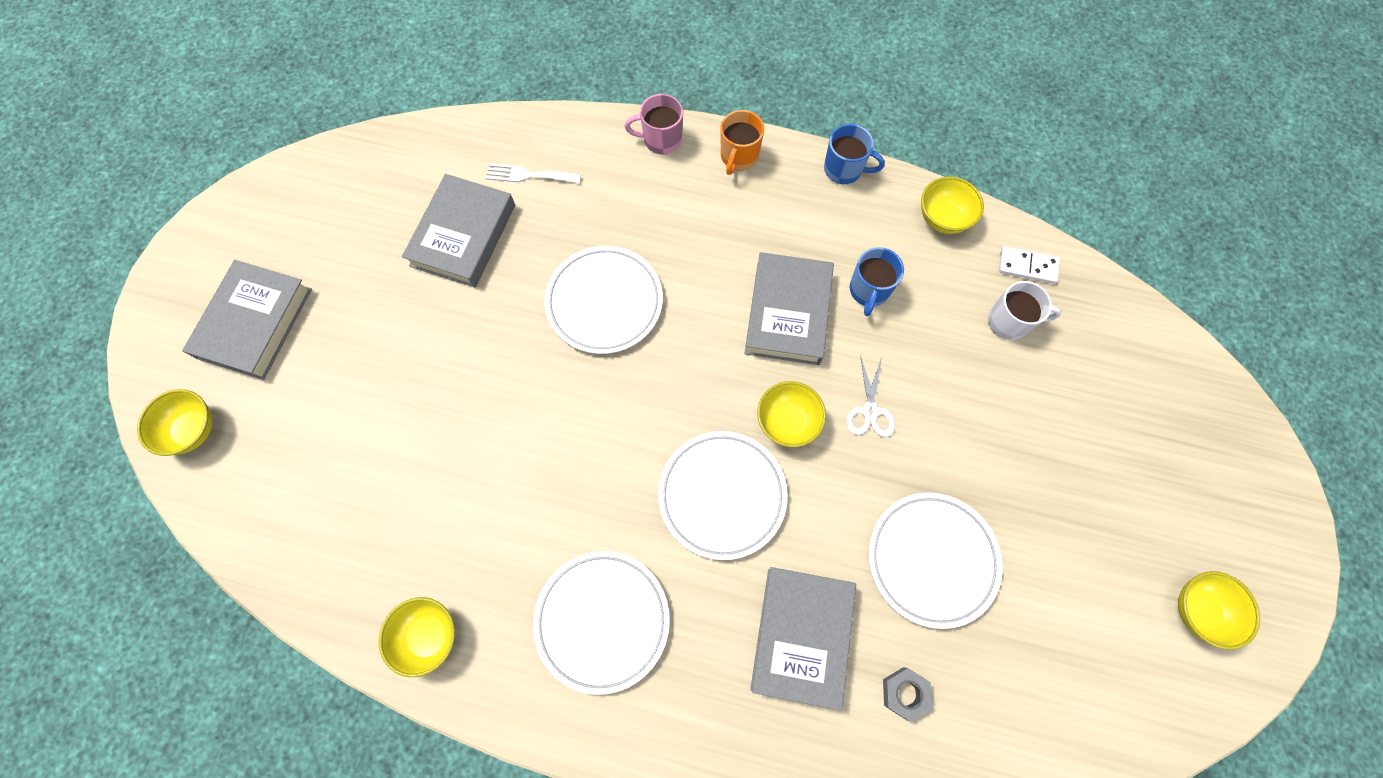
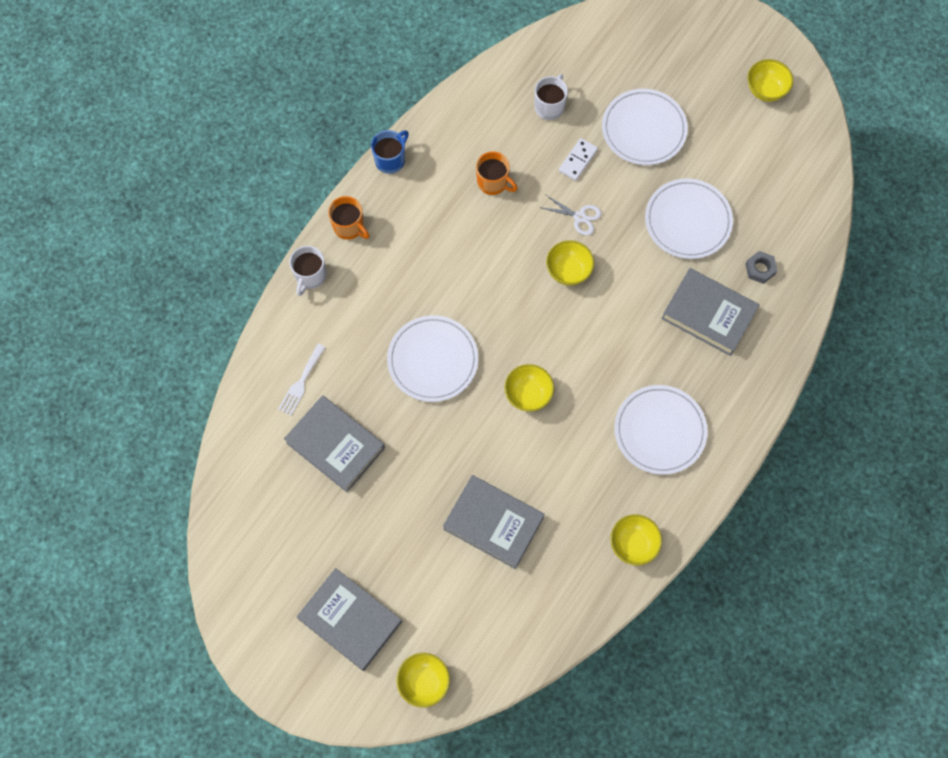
camera: 70 degrees left, 0 degrees up
pink mug [625,94,683,155] -> white mug [289,246,326,296]
white plate [658,431,788,560] -> white plate moved to [602,89,688,165]
grey book [745,252,834,365] -> grey book moved to [443,475,544,569]
blue mug [850,247,904,316] -> orange mug [476,151,518,195]
yellow bowl [921,176,984,234] -> yellow bowl moved to [504,364,554,412]
white domino [999,246,1060,284] -> white domino moved to [559,138,598,181]

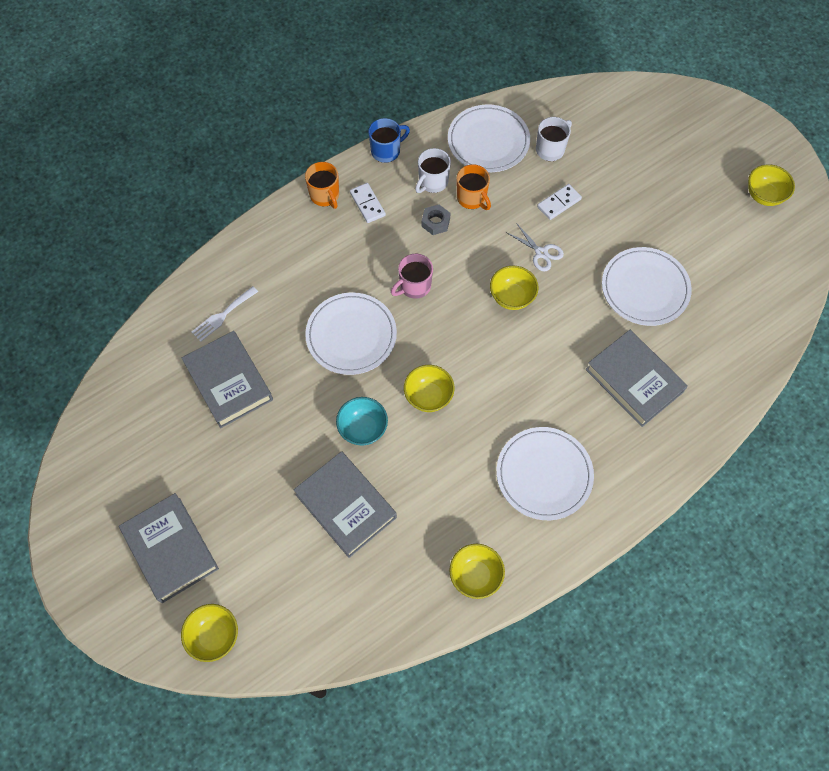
camera: 20 degrees right, 5 degrees down
white mug [289,246,326,296] -> white mug moved to [415,148,451,193]
white plate [602,89,688,165] -> white plate moved to [448,105,530,172]
grey nut [745,251,778,284] -> grey nut moved to [421,205,451,235]
none -> turquoise bowl [336,397,388,446]
none -> white domino [350,183,386,223]
none -> pink mug [391,254,433,299]

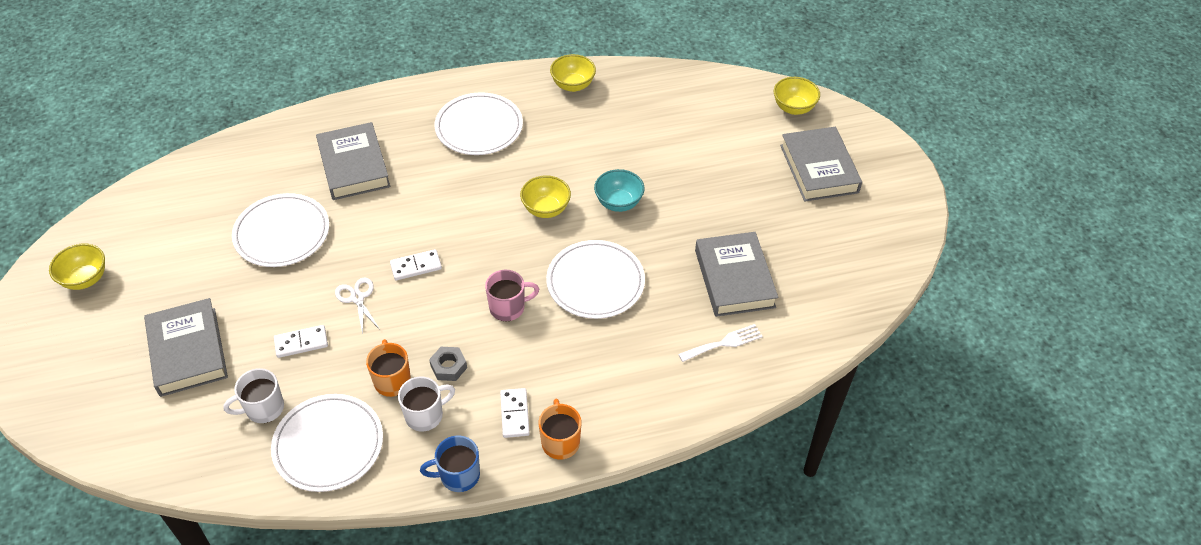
camera: 160 degrees left, 15 degrees down
grey book [294,451,397,558] -> grey book moved to [144,298,228,397]
yellow bowl [490,266,538,310] -> white domino [390,249,442,280]

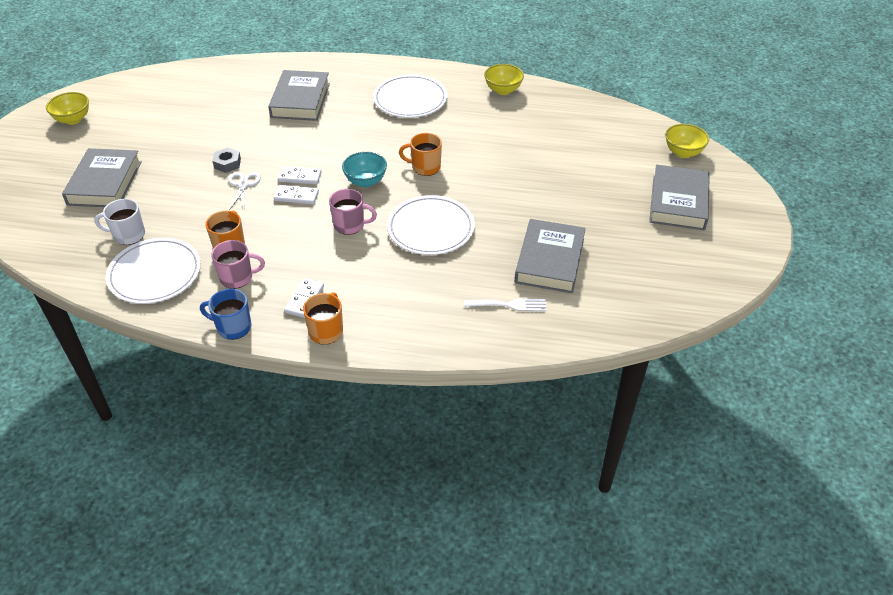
camera: 25 degrees right, 5 degrees down
white plate [232,193,329,267] -> none
white domino [274,325,328,358] -> white domino moved to [274,185,319,204]
white mug [398,376,455,432] -> pink mug [211,240,265,289]
grey nut [429,347,467,381] -> grey nut moved to [213,147,241,173]
yellow bowl [520,175,571,218] -> orange mug [399,133,442,176]
turquoise bowl [594,169,644,212] -> turquoise bowl moved to [342,152,387,187]

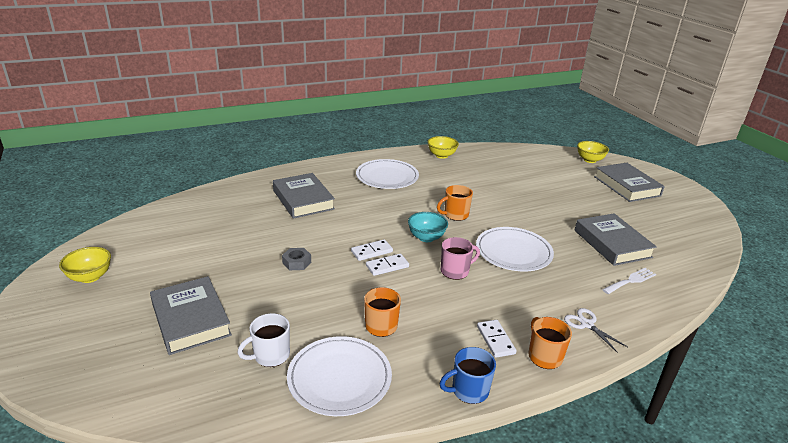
camera: 35 degrees left, 15 degrees down
pink mug [211,240,265,289] -> none
white scissors [228,172,261,210] -> white scissors moved to [564,308,628,353]

